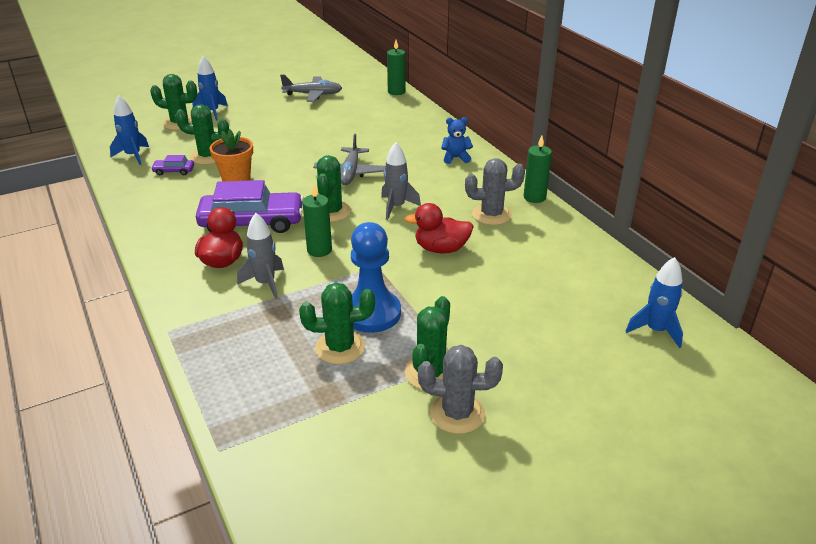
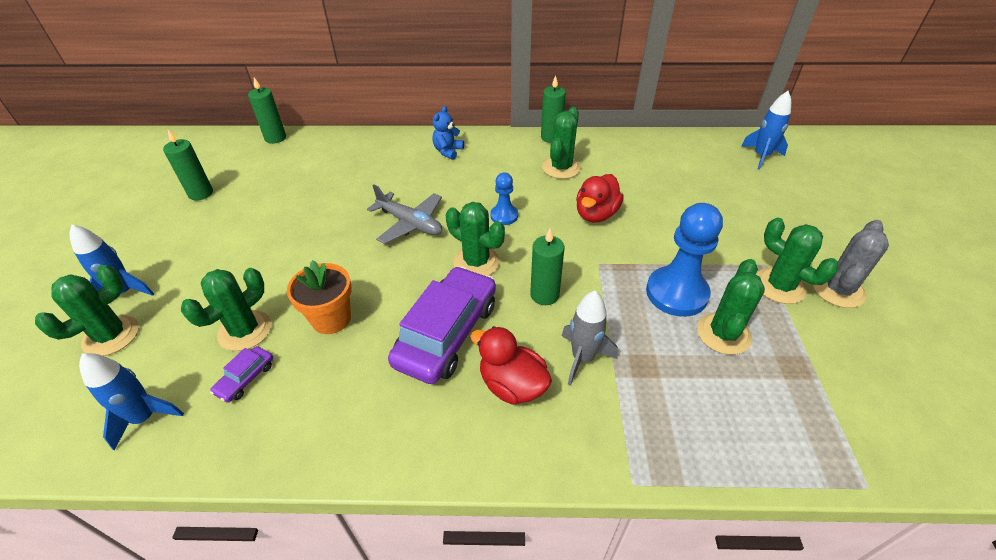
camera: 60 degrees left, 10 degrees up
grey plane [280,75,342,102] -> green candle [163,130,213,201]
grey rocket [381,142,421,220] -> blue pawn [490,173,518,225]
grey cactus [465,158,525,225] -> green cactus [542,107,581,179]

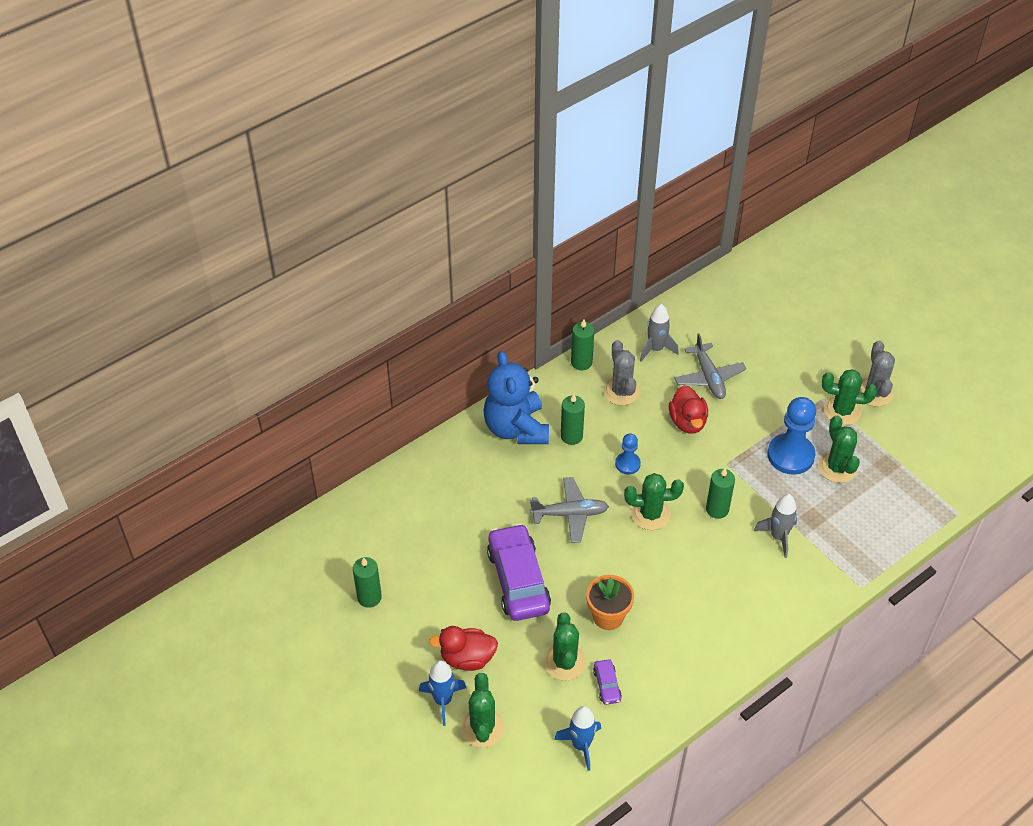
camera: 40 degrees left, 5 degrees up
green candle [248,78,286,144] -> green candle moved to [561,394,585,445]
purple car [388,266,496,384] -> purple car moved to [487,524,551,621]
blue teddy bear [432,106,464,160] -> blue teddy bear [483,351,549,444], size x2.17
red duck [470,326,552,405] -> red duck moved to [429,626,498,671]
green cactus [542,107,581,179] -> grey cactus [603,340,640,406]
blue rocket [741,91,791,170] -> none
none -> grey rocket [640,304,679,361]
none -> grey plane [674,334,746,399]

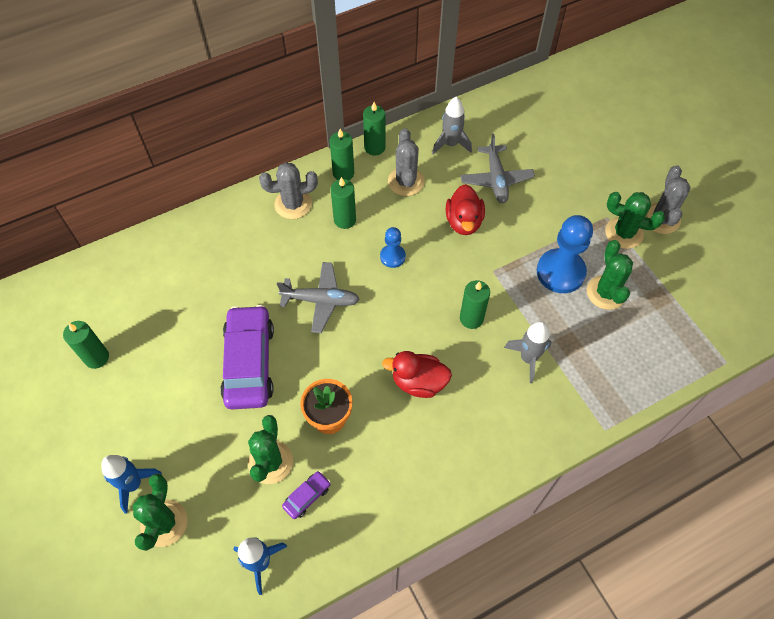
camera: 10 degrees right, 10 degrees up
red duck [429,626,498,671] -> red duck moved to [382,351,452,398]
blue teddy bear [483,351,549,444] -> grey cactus [259,162,318,219]
purple car [593,659,622,705] -> purple car turned 135 degrees counterclockwise [282,471,331,519]
green cactus [624,473,684,530] -> none
none -> green candle [330,129,354,180]

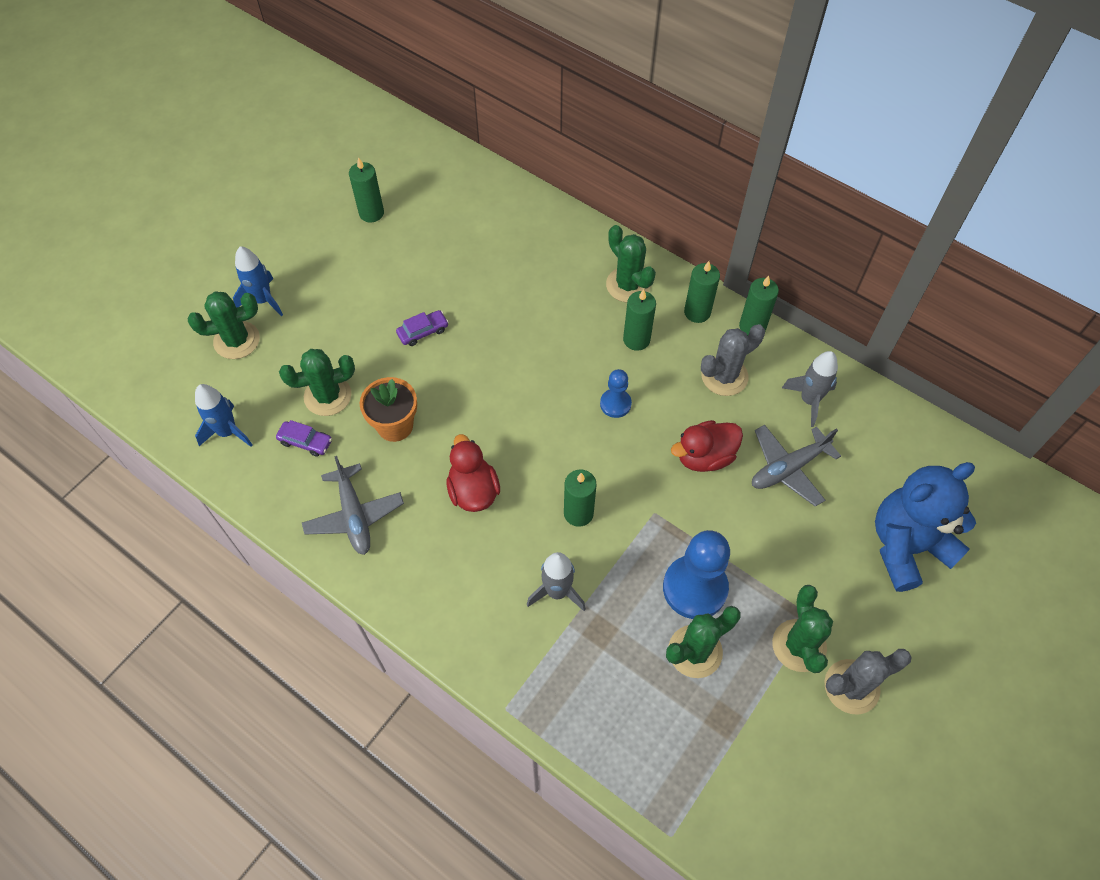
camera: 65 degrees right, 0 degrees up
purple car [220,305,274,409] -> purple car [396,310,448,346], size x0.43
grey cactus [259,162,318,219] -> green cactus [606,225,656,302]
grey plane [277,262,360,333] -> grey plane moved to [302,456,404,555]
none -> blue teddy bear [875,462,976,592]

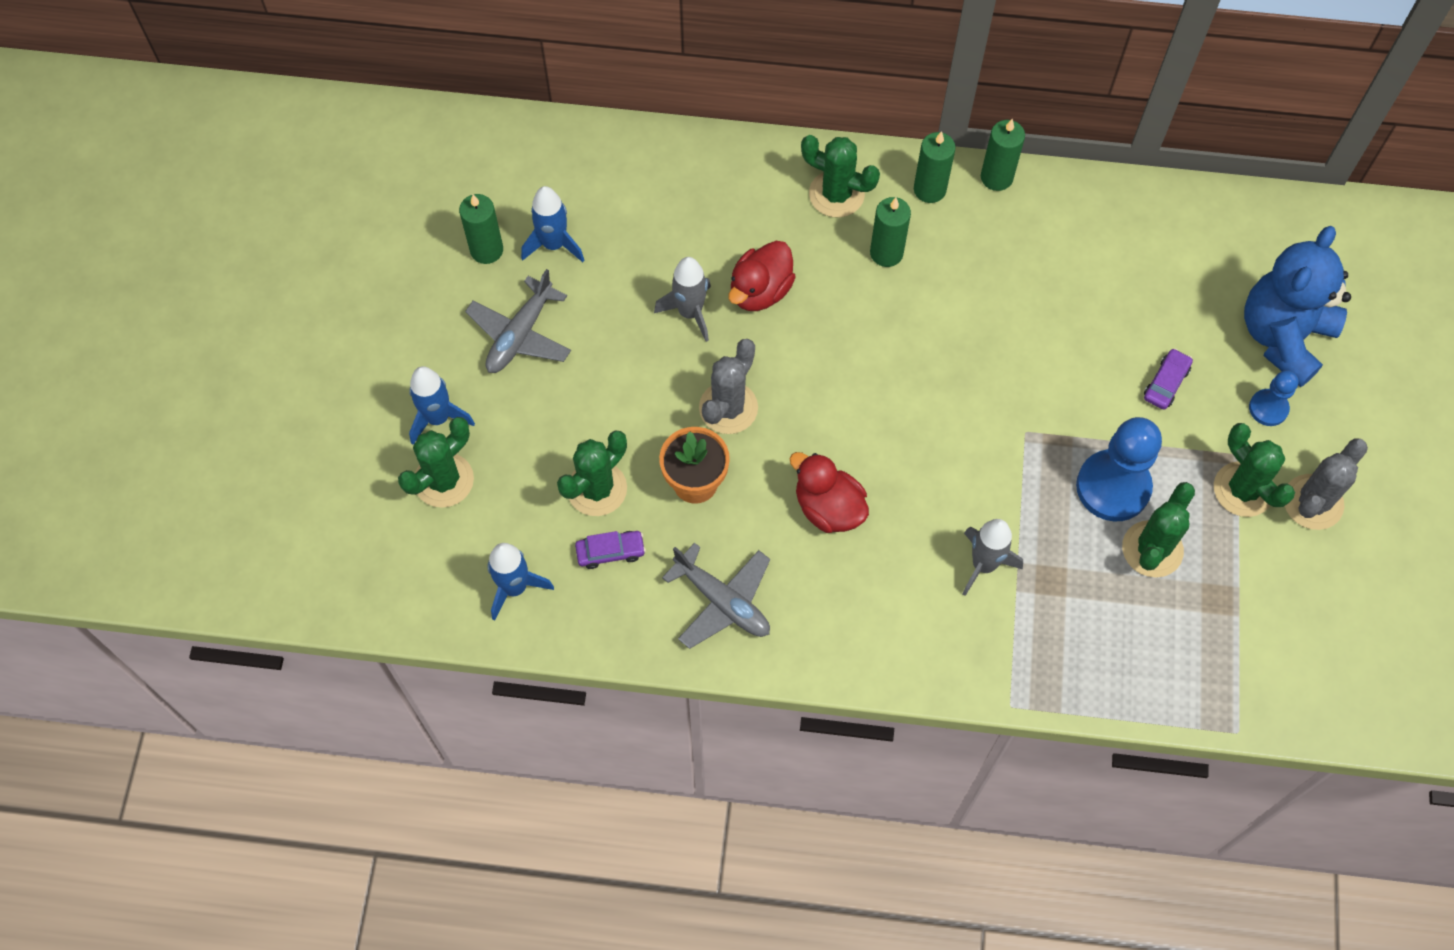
camera: 30 degrees left, 5 degrees up
purple car [396,310,448,346] -> purple car moved to [1144,349,1193,409]
green candle [564,469,596,527] -> none
blue pawn [600,369,632,418] -> blue pawn moved to [1249,370,1299,426]
red duck [671,420,743,472] -> red duck moved to [728,241,796,311]
grey cactus [701,324,765,396] -> grey cactus moved to [699,339,758,434]
grey plane [752,425,841,507] -> grey plane moved to [465,269,571,373]
grey rocket [782,351,838,427] -> grey rocket moved to [654,257,711,342]
none -> blue rocket [521,186,584,262]

